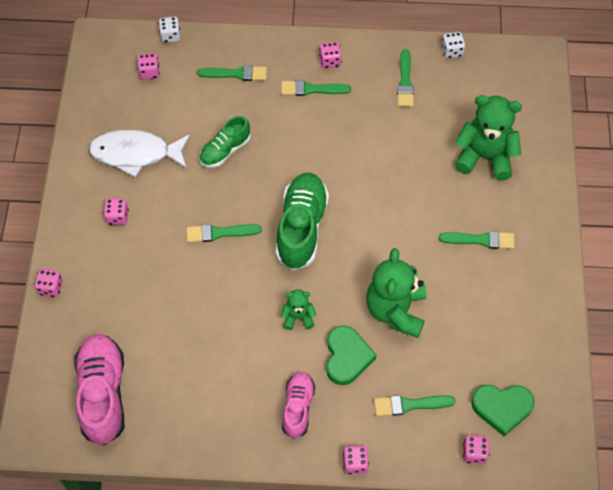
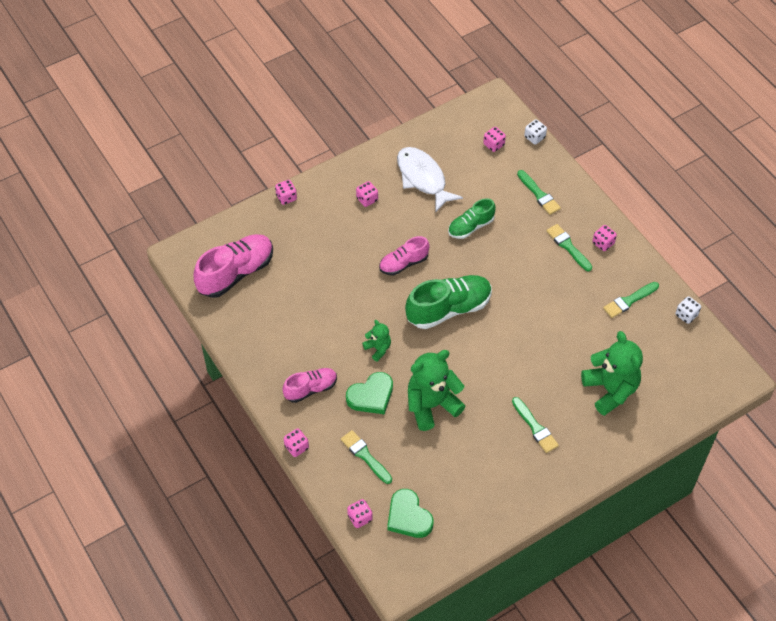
camera: 55 degrees right, 5 degrees down
green brush [186,224,262,243] -> pink shoe [379,236,429,275]
green shoe [199,116,250,168] -> green shoe turned 45 degrees counterclockwise [448,198,495,239]

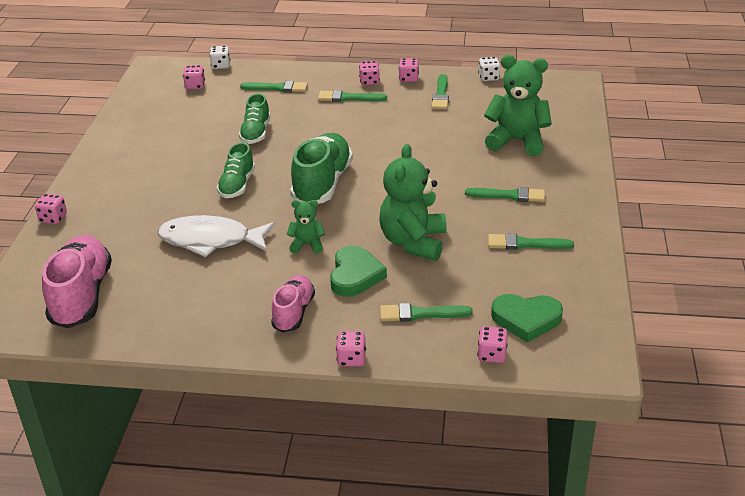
camera: 50 degrees left, 20 degrees down
pink dice [356,181,378,207] -> pink dice moved to [399,58,419,82]
pink shoe [379,236,429,275] -> green shoe [217,142,255,198]
white fish [397,147,463,213] -> white fish moved to [158,215,275,257]
none -> green brush [488,233,574,250]

